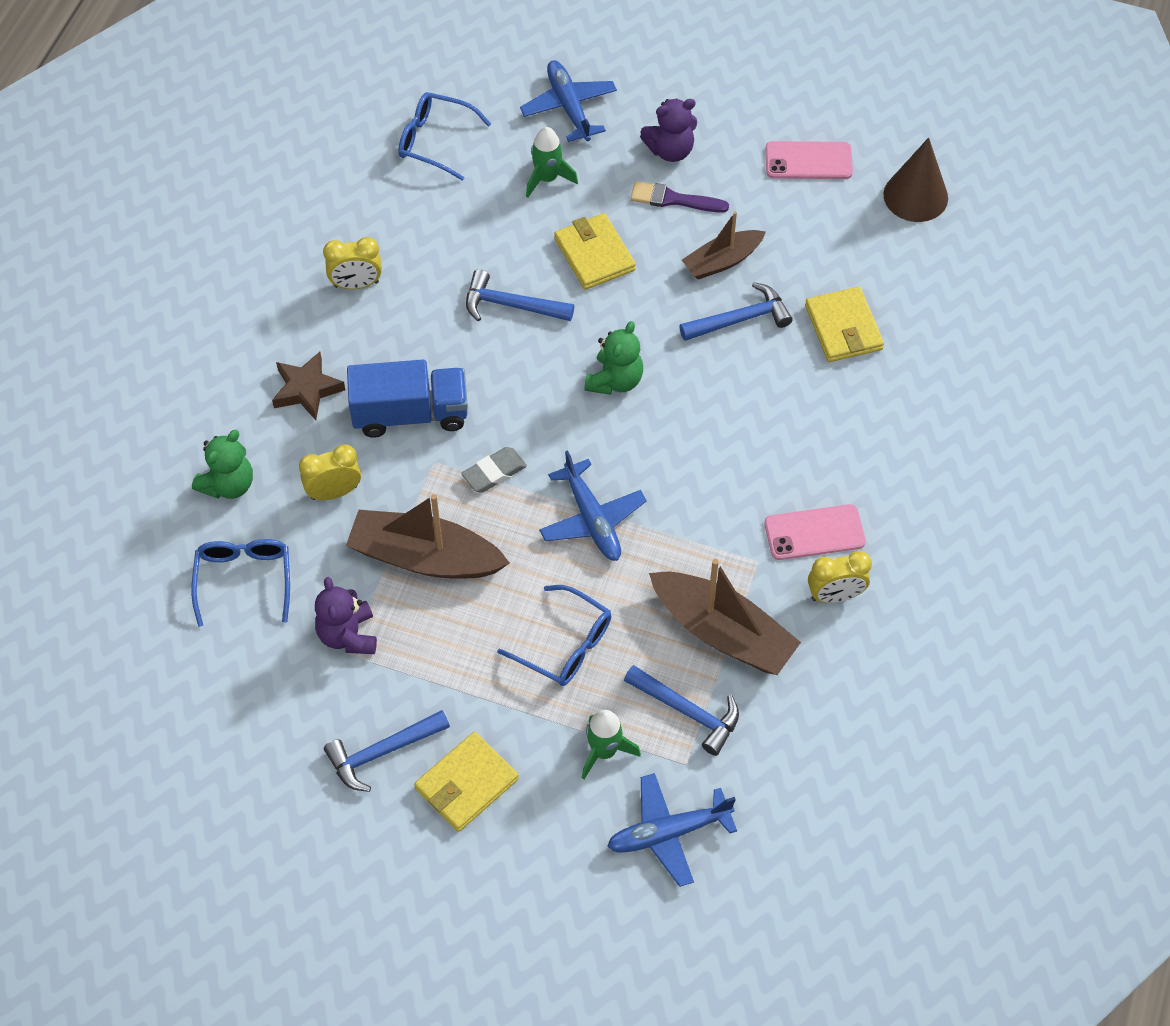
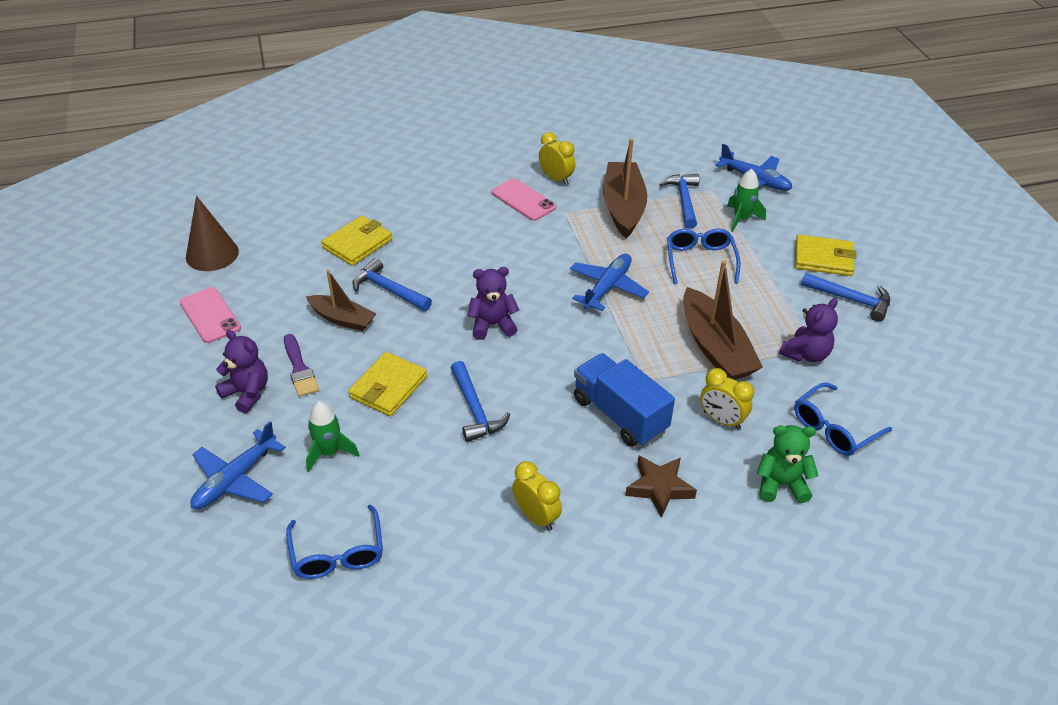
camera: 125 degrees left, 15 degrees down
grey eraser [461,447,527,493] -> none
green teddy bear [584,321,643,395] -> purple teddy bear [467,267,519,340]

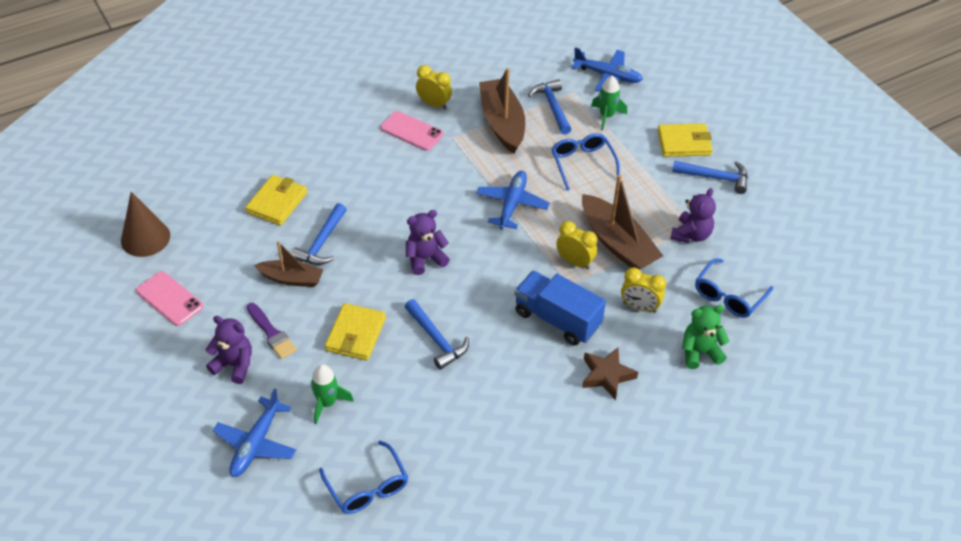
camera: 15 degrees left, 5 degrees up
blue hammer [352,258,432,311] -> blue hammer turned 90 degrees counterclockwise [291,203,347,265]
yellow clock [512,461,562,531] -> yellow clock moved to [556,221,597,269]

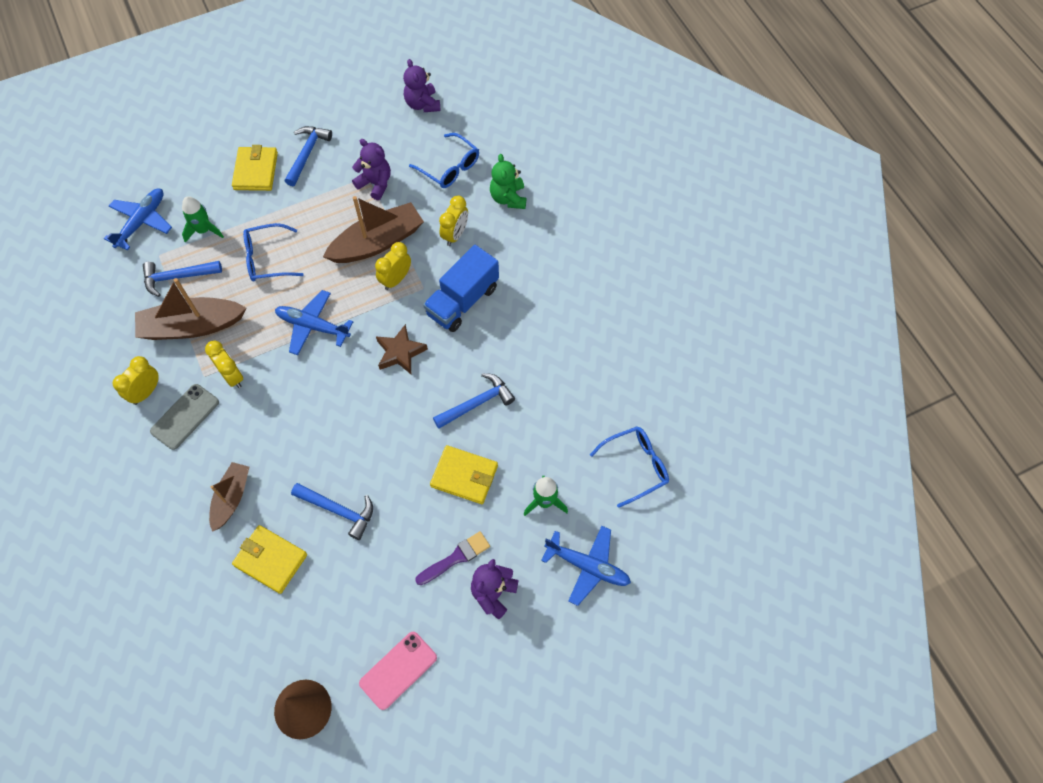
camera: 85 degrees left, 15 degrees up
brown boat [254,241,323,287] -> brown boat moved to [209,462,249,532]
pink phone [380,111,444,151] -> grey phone [150,384,219,450]
purple teddy bear [406,210,450,275] -> purple teddy bear moved to [403,59,440,112]
brown star [582,348,638,400] -> brown star moved to [376,324,428,374]
none -> yellow clock [205,341,243,388]

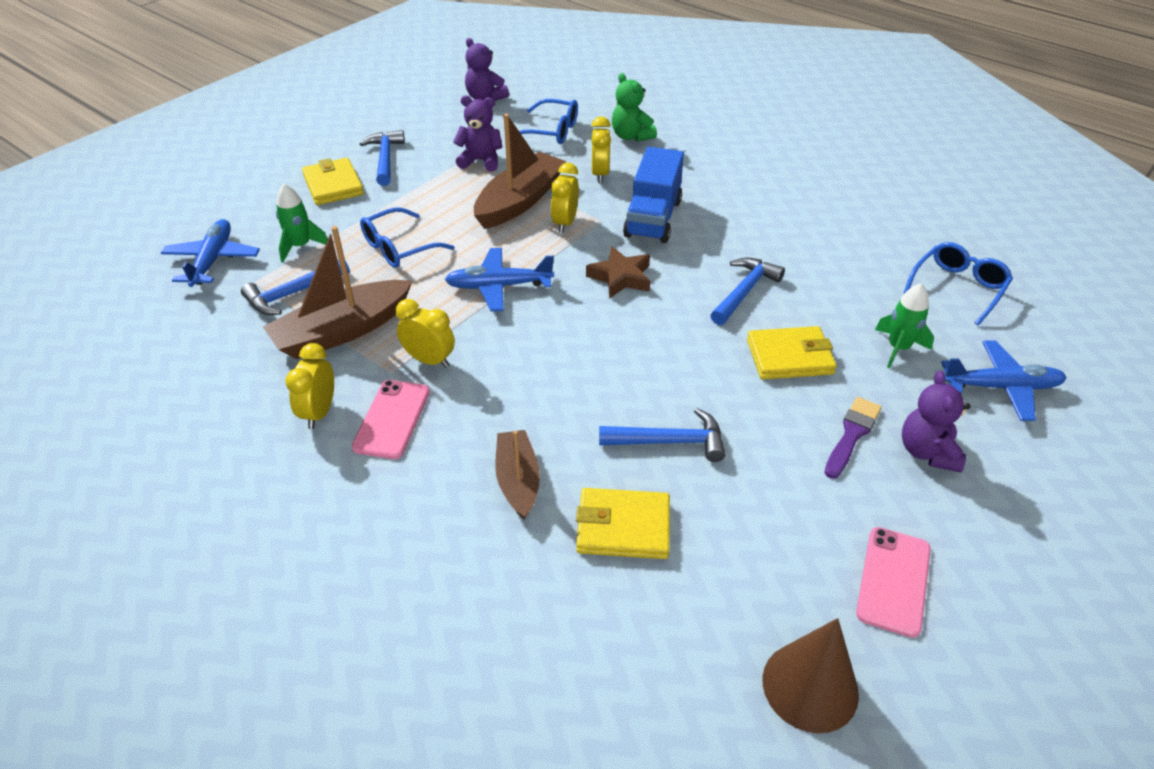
camera: 25 degrees left, 20 degrees down
grey phone [150,384,219,450] -> pink phone [352,380,430,459]

